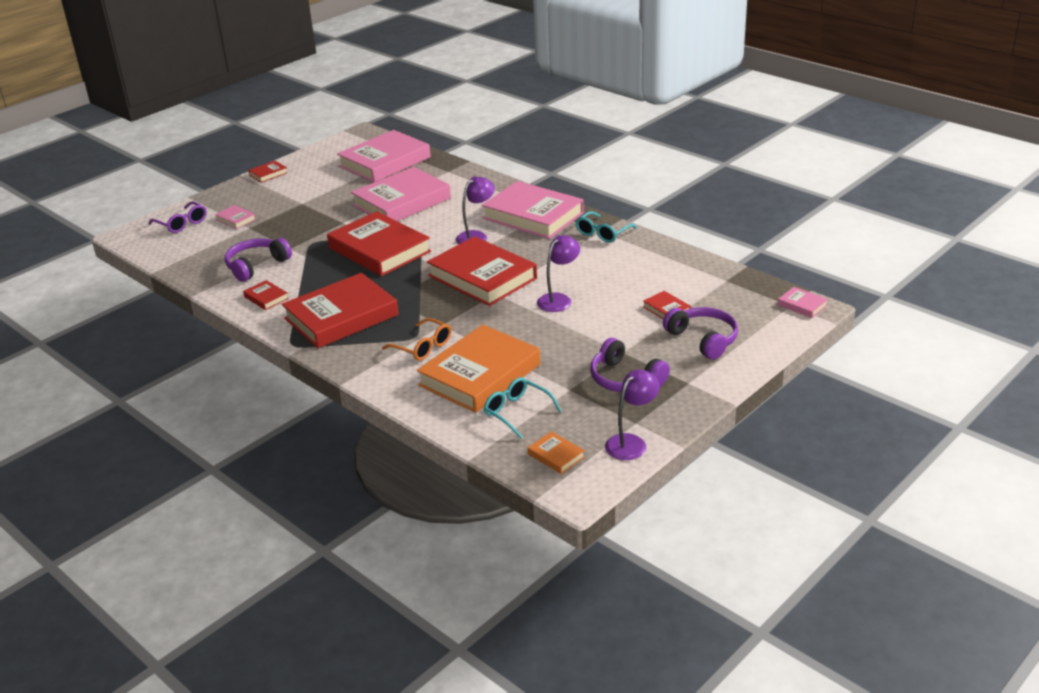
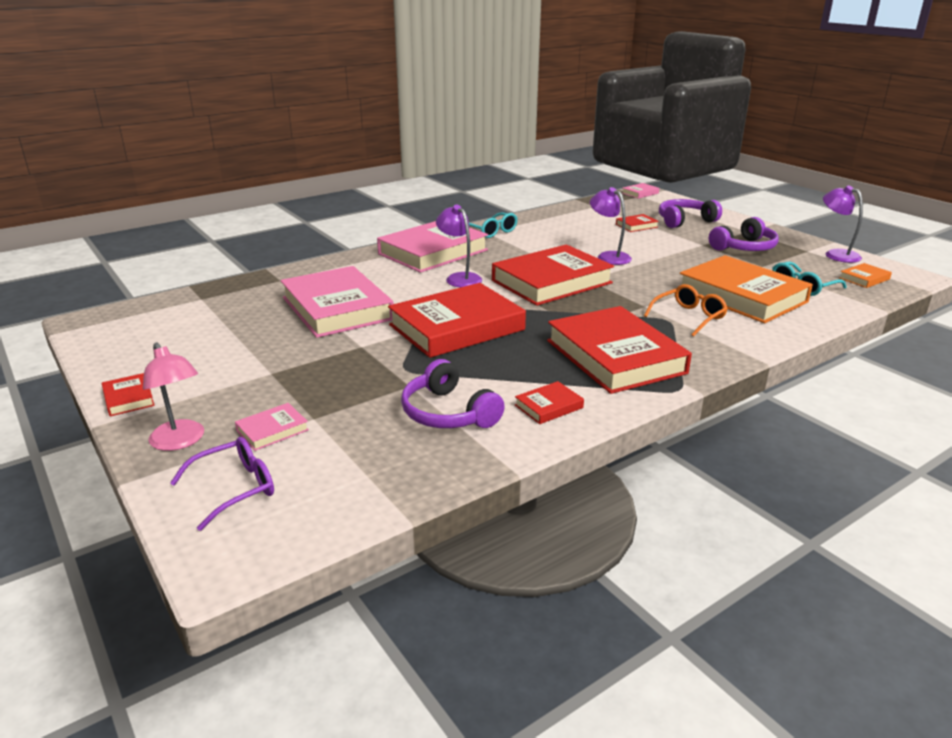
camera: 80 degrees left, 5 degrees down
pink book [337,130,431,182] -> none
none -> pink lamp [143,342,204,451]

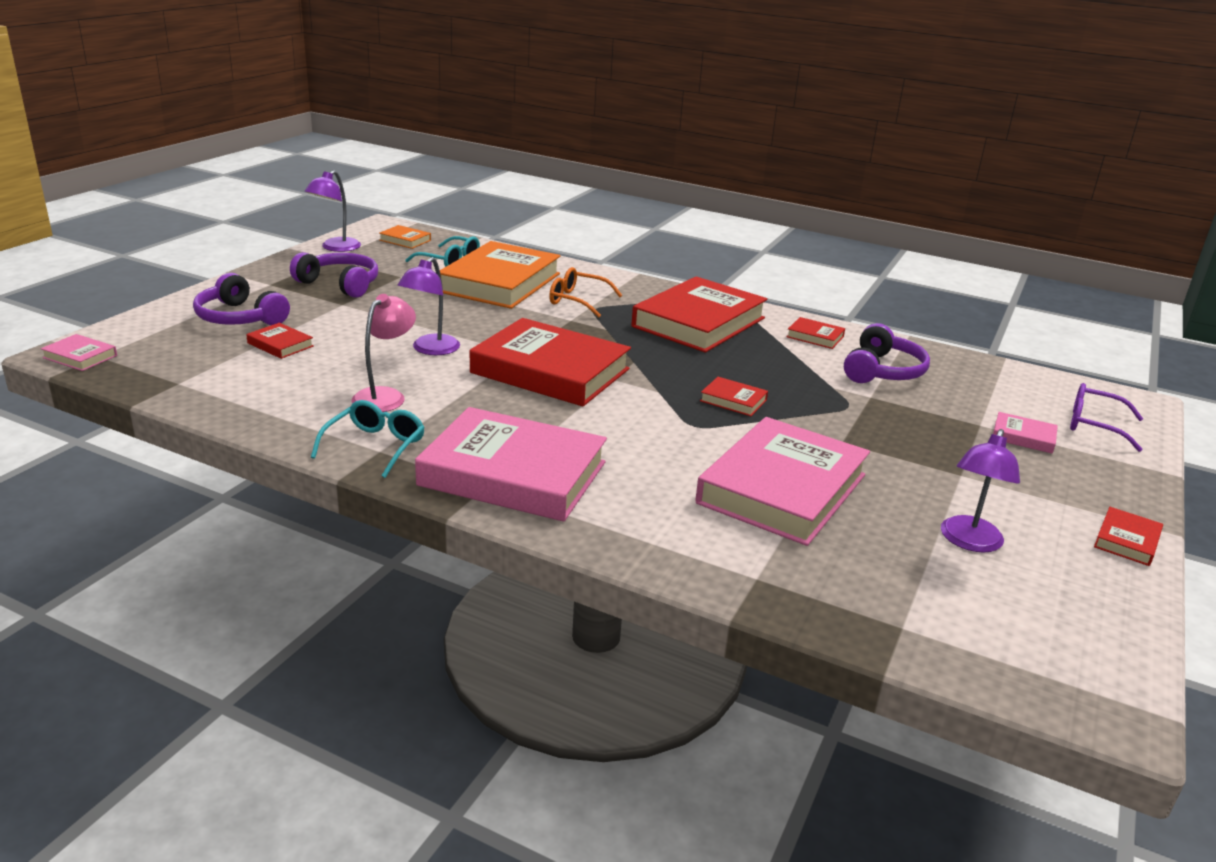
camera: 120 degrees left, 0 degrees up
pink lamp [143,342,204,451] -> pink lamp moved to [351,294,416,412]
red book [388,283,526,358] -> red book [700,377,768,416], size x0.42
purple lamp [436,205,482,288] -> purple lamp moved to [941,429,1020,553]

